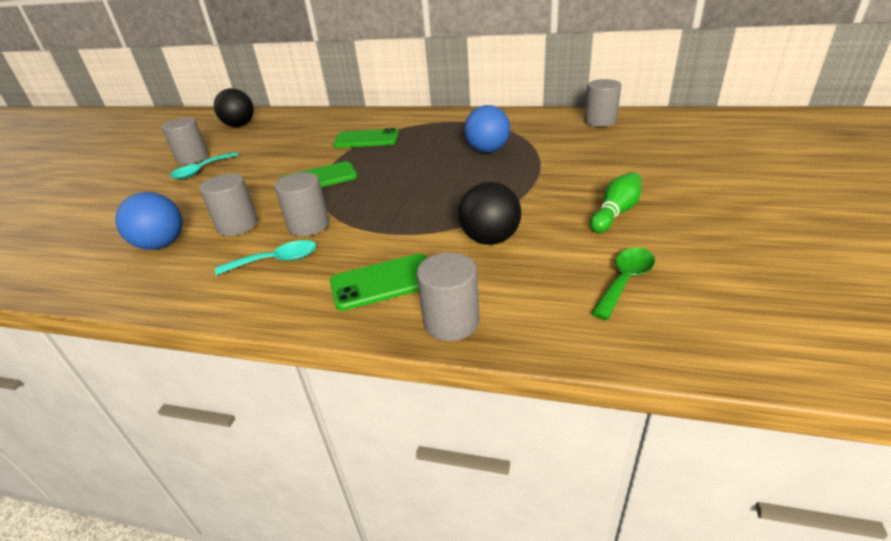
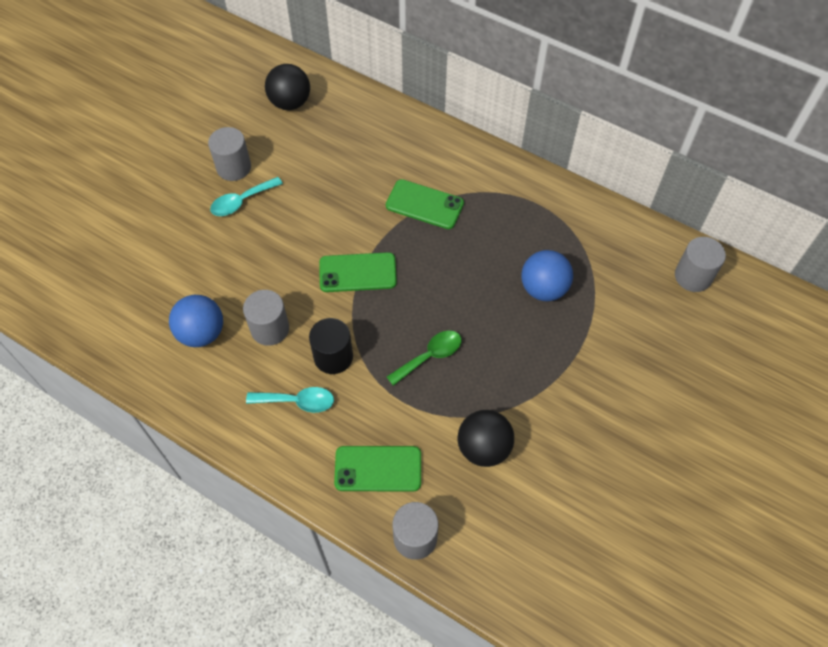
camera: 15 degrees right, 25 degrees up
grey cylinder [275,172,329,236] -> black cylinder [309,318,353,374]
green bowling pin [590,172,642,233] -> none
green spoon [591,247,655,320] -> green spoon moved to [387,331,461,386]

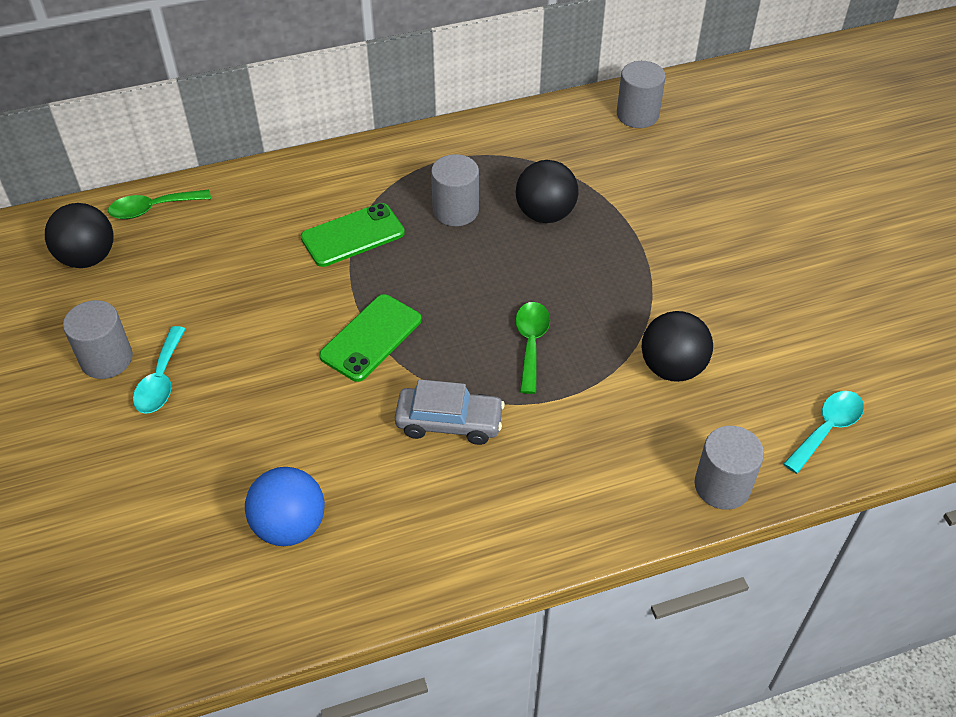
camera: 50 degrees left, 10 degrees down
grey cylinder [243,290,289,346] -> grey cylinder moved to [431,154,479,226]
turquoise spoon [246,387,334,413] -> turquoise spoon moved to [783,391,864,474]
black cylinder [309,318,353,374] -> grey car [395,379,505,445]
green phone [334,446,421,491] -> none
blue ball [521,250,573,301] -> black ball [516,160,579,223]
none -> green spoon [108,189,211,219]

